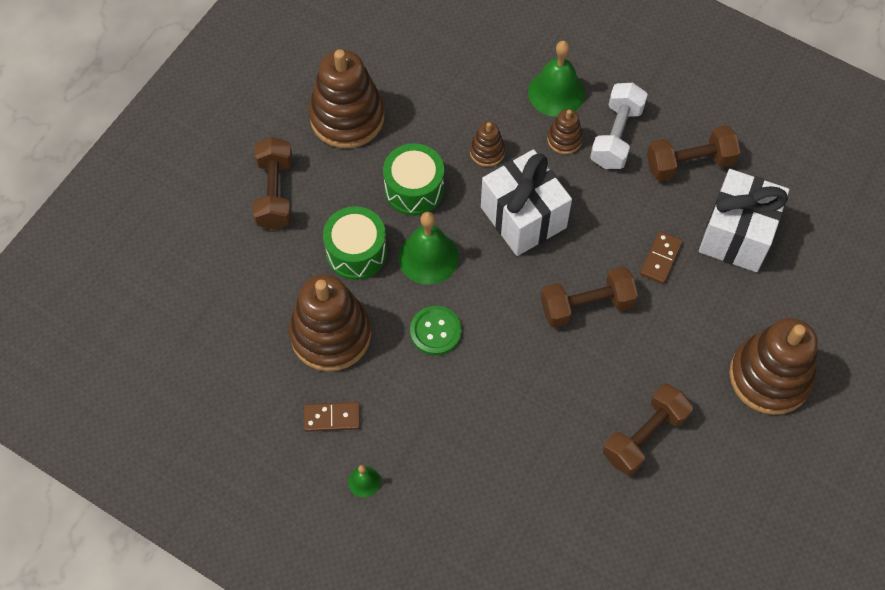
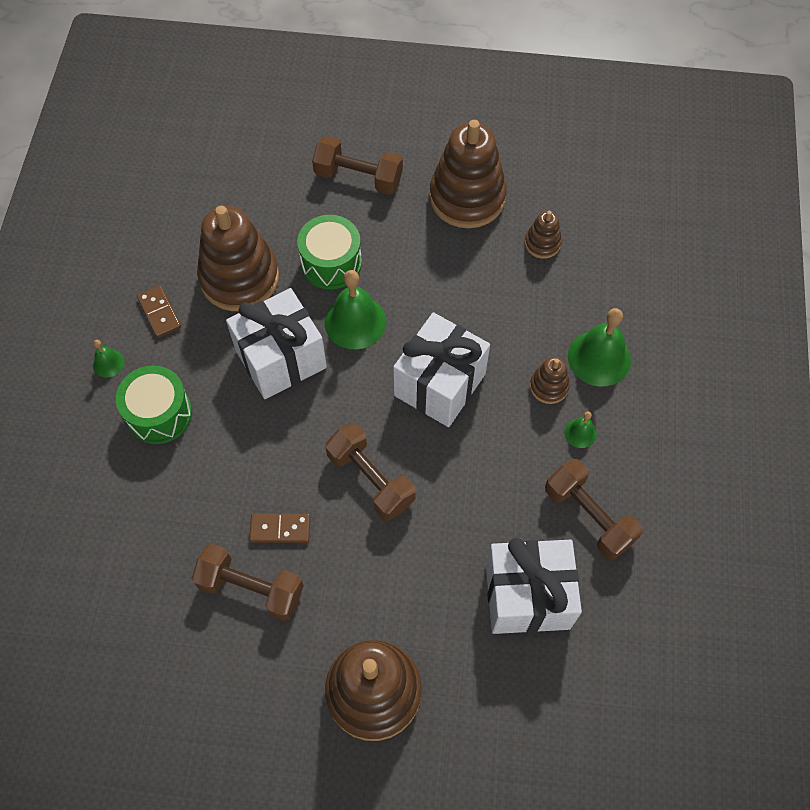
camera: 65 degrees right, 0 degrees up
brown dumbbell [253,137,292,230] -> brown dumbbell turned 45 degrees clockwise [312,136,403,195]
green drum [383,143,444,216] -> green drum moved to [116,365,192,444]
green button [410,306,462,355] -> white gift [226,288,327,399]
brown stacking toy [470,122,505,167] -> brown stacking toy moved to [525,211,562,259]
white dumbbell [590,83,648,169] -> green bell [564,411,597,448]
brown domino [640,231,683,284] -> brown domino moved to [249,513,310,543]

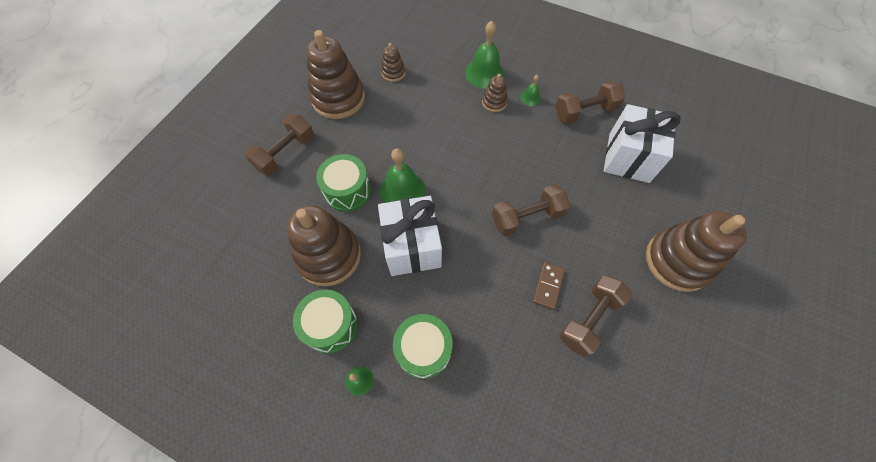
camera: 70 degrees left, 0 degrees up
brown domino [137,285,181,338] -> green drum [293,290,358,353]
white gift [393,312,490,427] -> none

